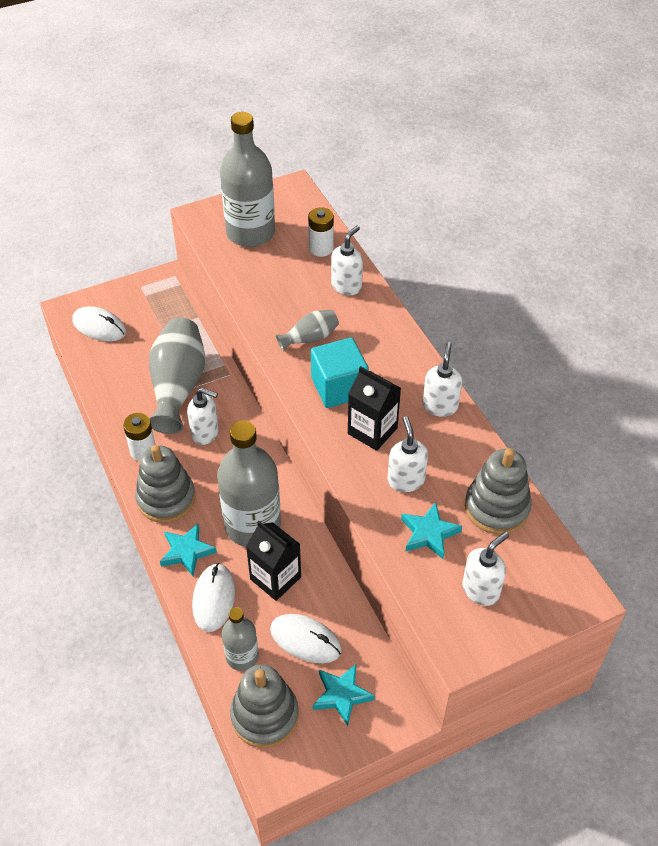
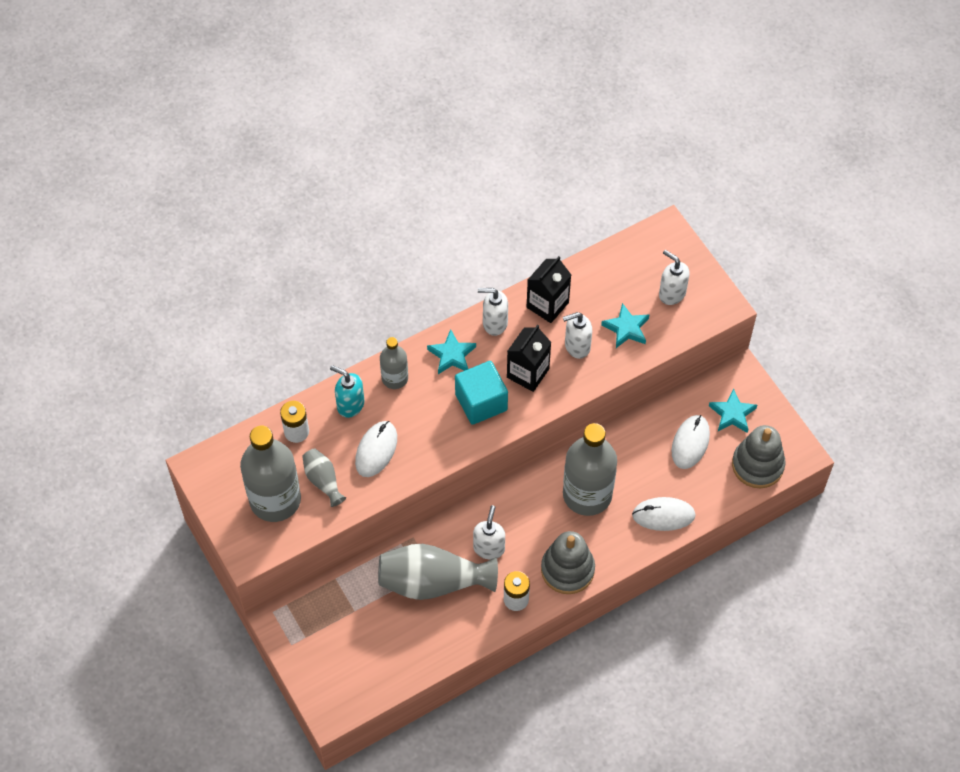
camera: 95 degrees left, 10 degrees up
white mouse [72,306,126,341] -> white mouse moved to [355,421,397,477]
turquoise star [160,524,217,576] -> turquoise star moved to [427,329,476,374]
grey bottle [222,607,259,671] -> grey bottle moved to [380,337,408,389]
black carton [246,521,301,601] -> black carton moved to [527,256,571,323]
grey vase [276,310,339,352] -> grey vase moved to [302,448,346,507]
white soap dispenser [331,226,363,295] -> turquoise soap dispenser [330,365,364,418]
grey stacking toy [465,448,532,534] -> none

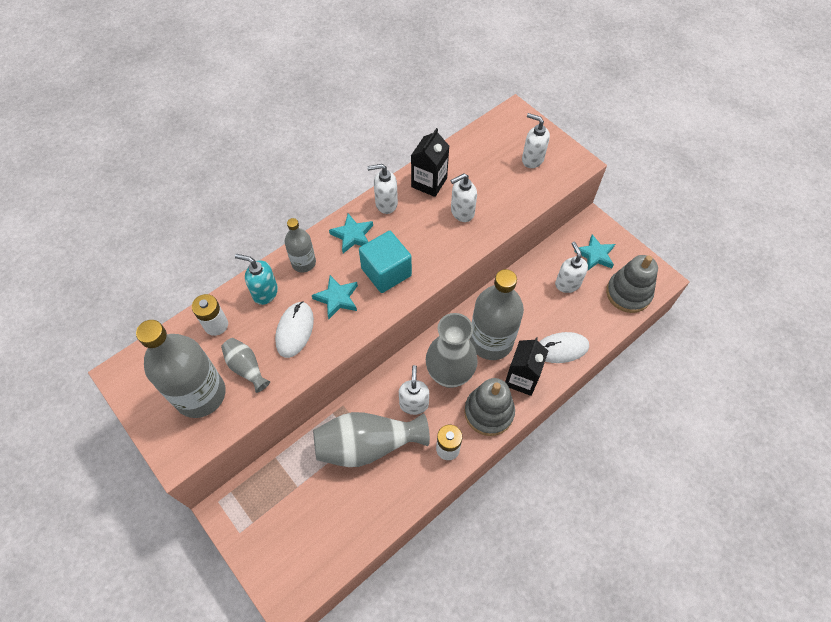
camera: 10 degrees left, 0 degrees up
black carton [507,325,551,392] -> black carton moved to [505,337,548,396]
turquoise star [601,303,650,348] -> turquoise star moved to [312,275,358,319]
white mouse [671,415,710,469] -> white soap dispenser [555,242,588,293]
none -> grey vase [426,313,478,388]

